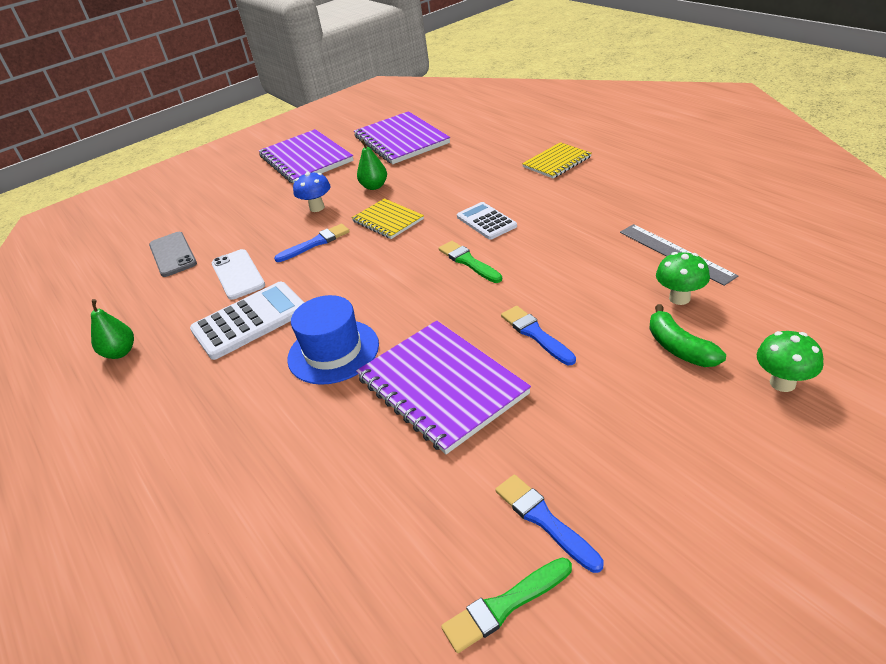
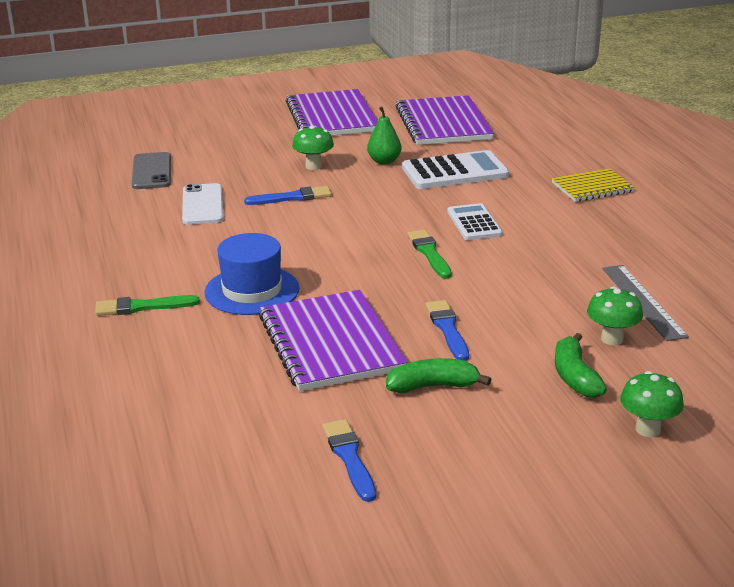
camera: 15 degrees right, 10 degrees down
green pear [91,299,134,359] -> none
white calculator [190,281,305,360] -> white calculator moved to [402,150,509,189]
blue mushroom [293,172,331,212] -> green mushroom [292,125,334,170]
yellow notebook [352,198,424,239] -> none
green brush [441,557,572,653] -> green brush moved to [95,295,200,316]
none -> green banana [386,358,491,393]

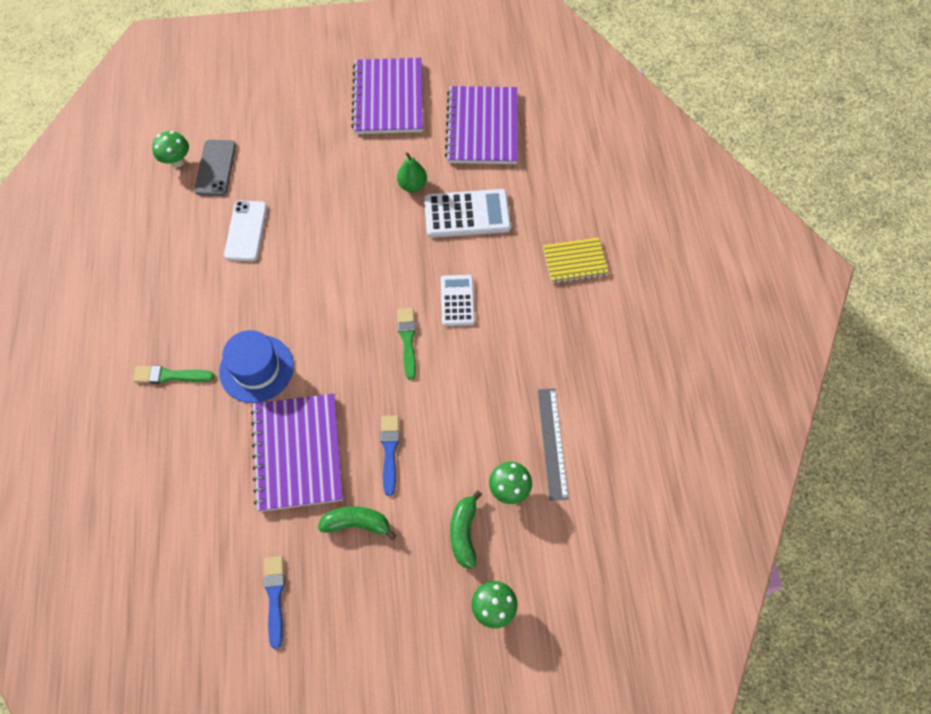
camera: 10 degrees right, 35 degrees up
blue brush [244,186,332,205] -> none
green mushroom [292,125,334,170] -> green mushroom moved to [152,131,189,168]

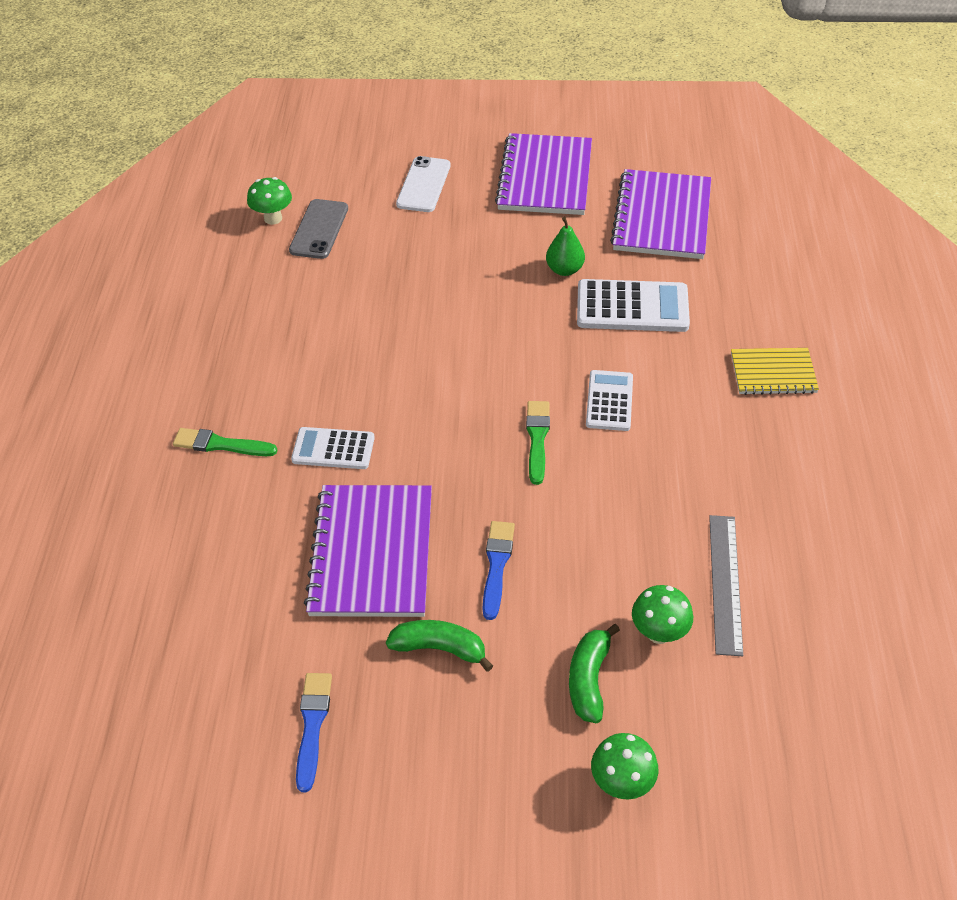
camera: 10 degrees right, 15 degrees down
blue hat [219,330,294,403] -> white calculator [291,427,375,469]
white phone [224,200,267,262] -> white phone moved to [396,156,451,212]

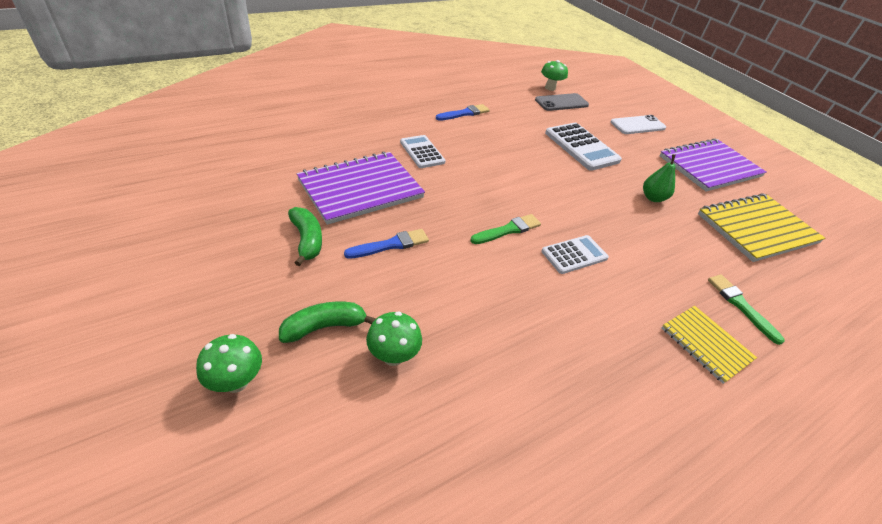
camera: 50 degrees right, 5 degrees down
green brush [173,428,278,456] -> green brush moved to [708,274,784,345]
blue brush [296,673,332,792] -> blue brush moved to [436,104,490,121]
white calculator [577,279,690,332] -> white calculator moved to [545,123,622,171]
purple notebook [610,169,711,259] -> yellow notebook [698,194,825,262]
grey ruler [709,515,743,656] -> none

